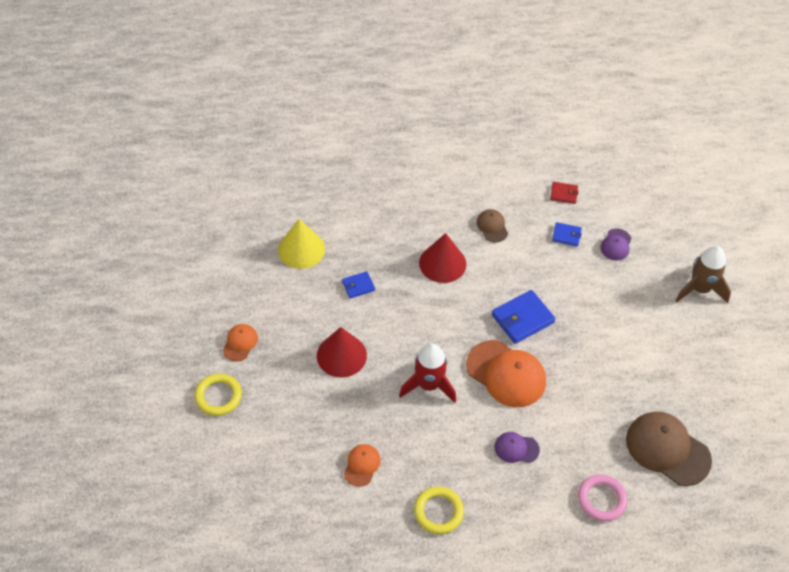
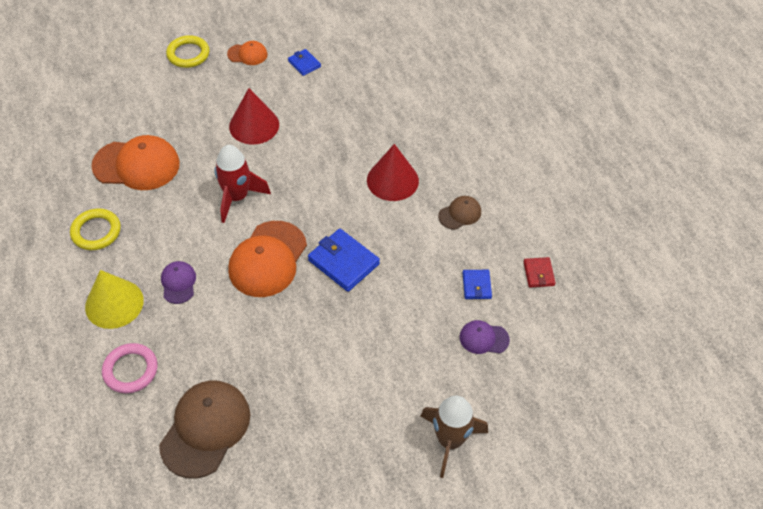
camera: 75 degrees right, 0 degrees up
yellow cone [278,219,325,269] -> yellow cone moved to [85,270,144,329]
blue wallet [342,271,375,299] -> blue wallet moved to [288,49,321,76]
orange cap [344,444,381,487] -> orange cap [91,135,180,190], size x1.96

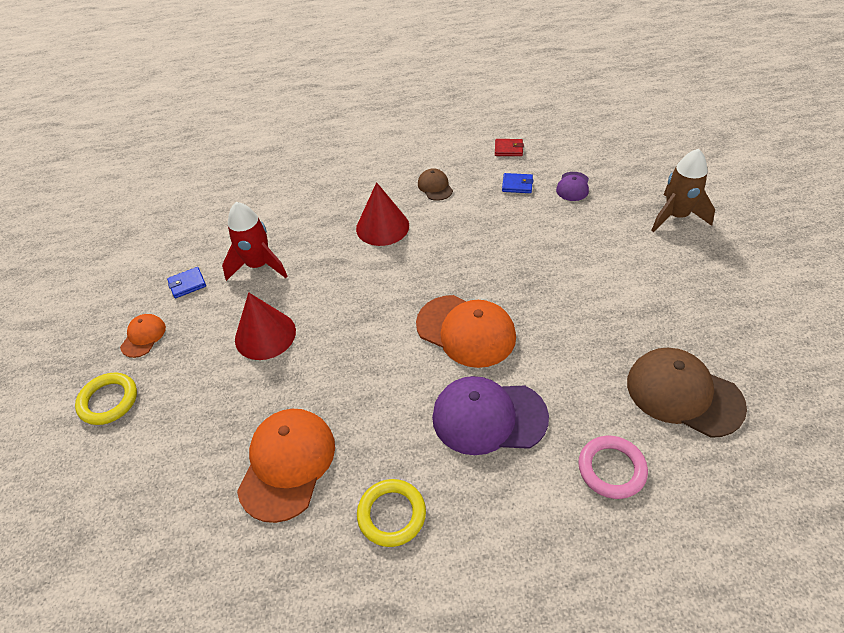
camera: 75 degrees left, 5 degrees down
yellow cone [85,270,144,329] -> none
purple cap [161,261,196,304] -> purple cap [432,376,549,455], size x1.96
red rocket [214,145,271,223] -> red rocket moved to [222,202,288,281]
blue wallet [308,228,380,292] -> none

